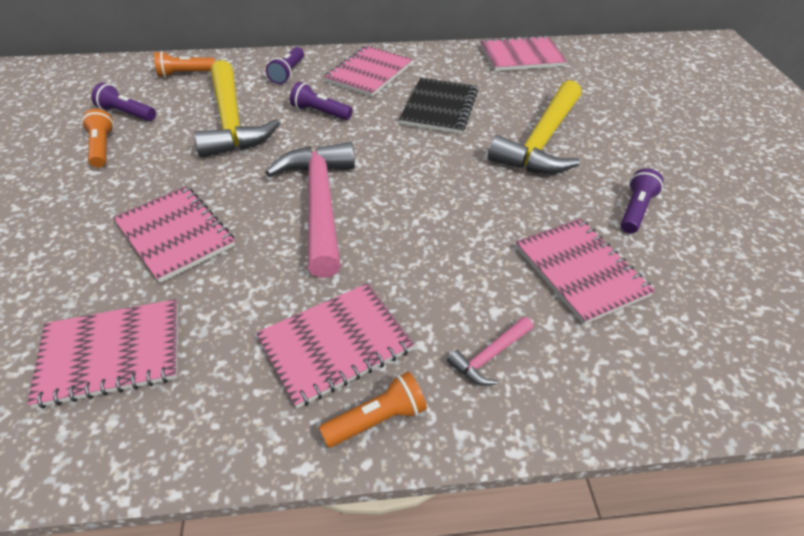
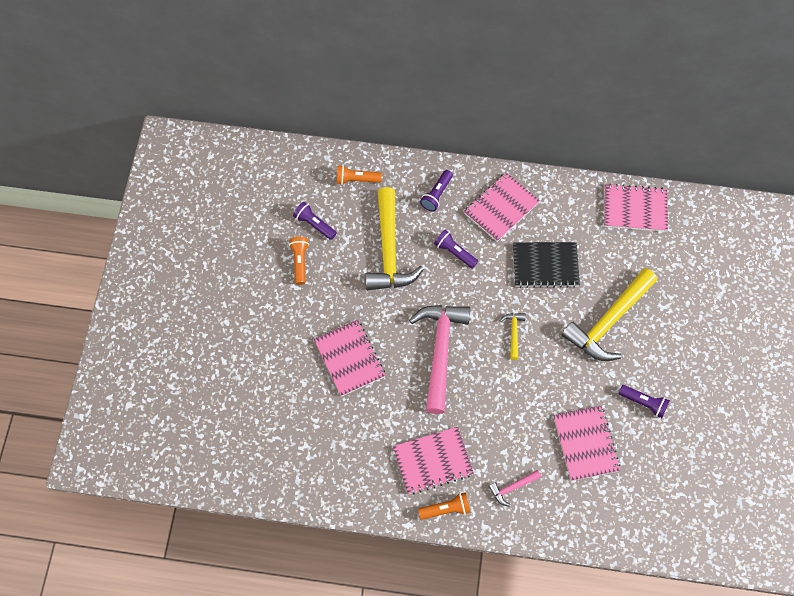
camera: 15 degrees right, 20 degrees up
pink notebook [27,299,178,409] -> none
black notebook [399,77,478,134] -> black notebook turned 60 degrees clockwise [513,242,580,288]
purple flashlight [621,168,664,234] -> purple flashlight turned 75 degrees clockwise [618,385,670,418]
none -> yellow hammer [499,313,526,360]

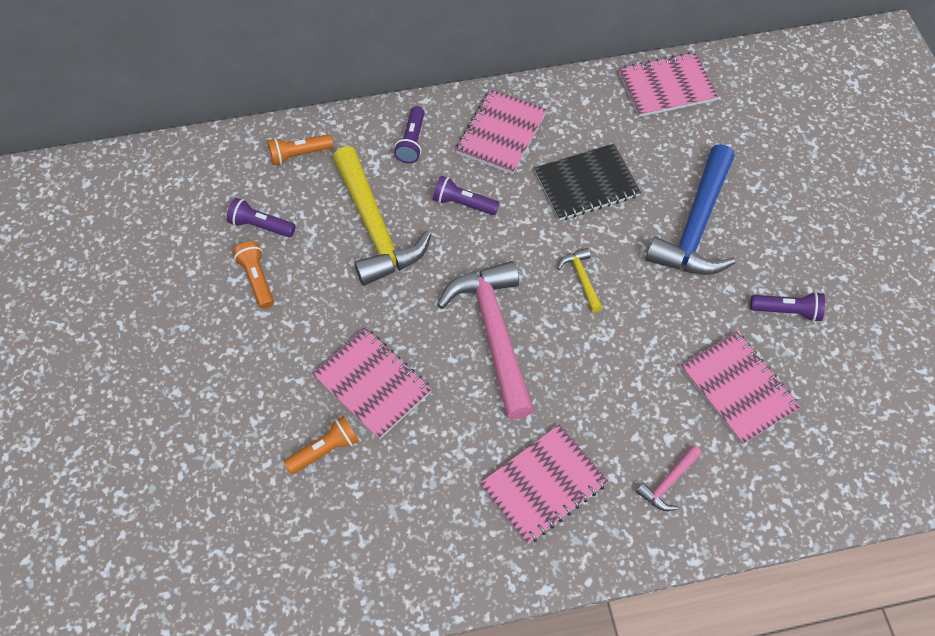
camera: 20 degrees left, 5 degrees down
orange flashlight [418,492,471,520] -> orange flashlight moved to [284,416,359,474]
yellow hammer [562,268,657,361] -> blue hammer [645,144,735,275]

